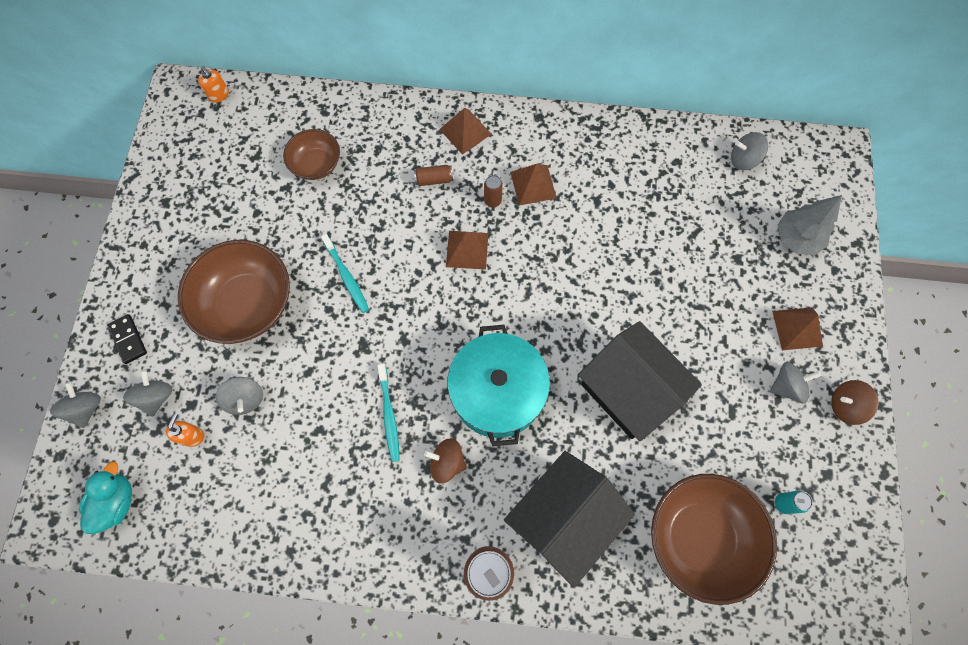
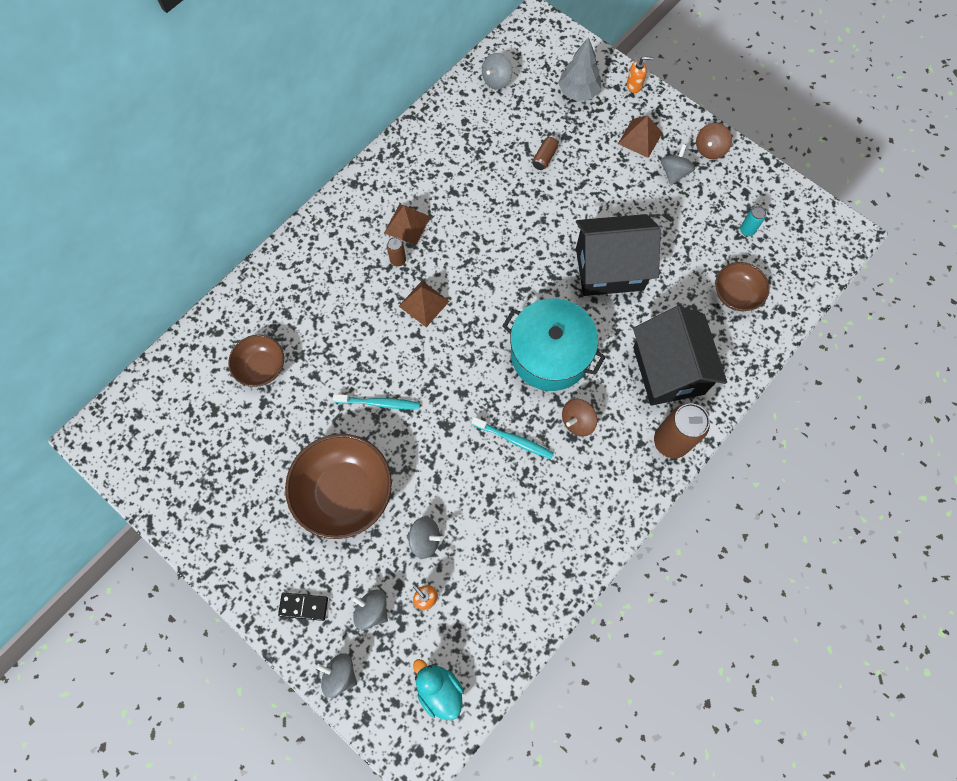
camera: 55 degrees left, 0 degrees up
orange soap dispenser [198,66,229,103] -> orange soap dispenser moved to [627,56,653,93]
brown can [414,165,453,186] -> brown can moved to [533,136,559,170]
brown pyramid [439,108,491,155] -> none
brown bowl [651,474,777,605] -> brown bowl [715,262,770,311], size x0.56

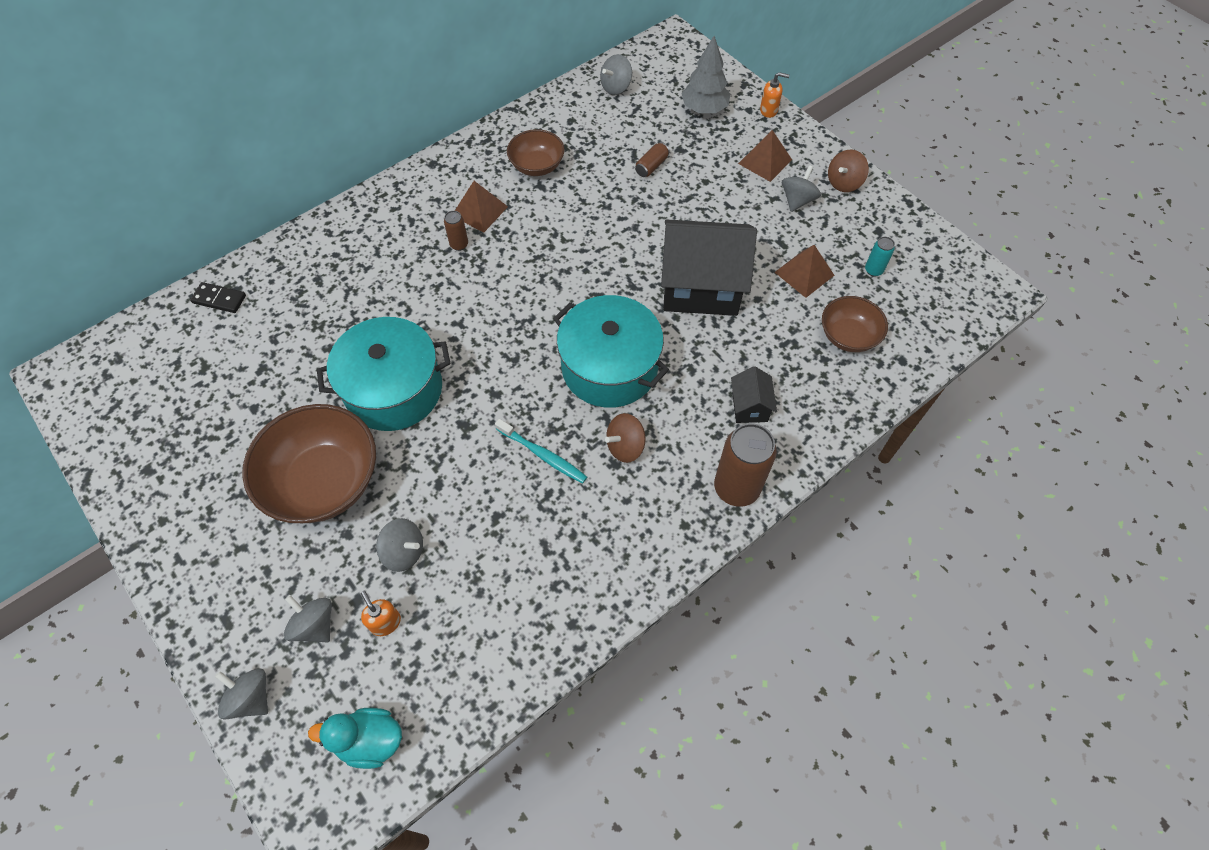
camera: 10 degrees right, 10 degrees down
brown bowl [229,335,284,387] -> brown bowl moved to [507,129,565,176]
black domino [278,593,328,621] -> black domino moved to [190,282,246,313]
turquoise toothbrush [333,394,420,409] -> turquoise pot [317,317,450,431]
brown pyramid [399,281,450,327] -> brown pyramid moved to [775,245,835,298]
turquoise duck [413,659,464,721] -> turquoise duck turned 60 degrees counterclockwise [308,708,402,769]
black house [633,306,727,406] -> black house [731,366,777,423], size x0.46

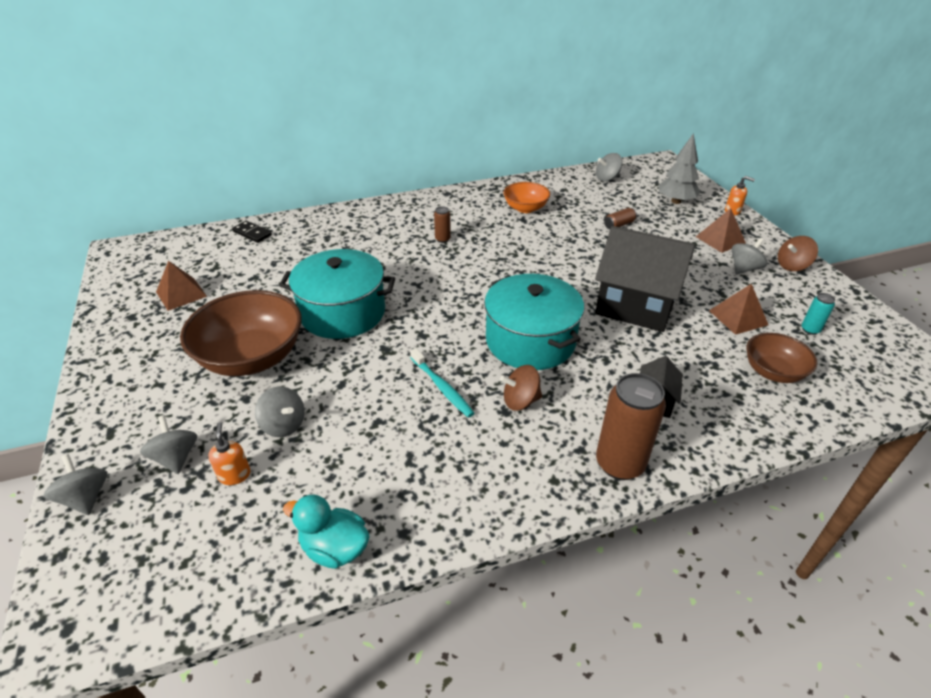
camera: 20 degrees right, 20 degrees down
turquoise duck [308,708,402,769] -> turquoise duck moved to [283,494,370,569]
brown pyramid [455,181,508,233] -> brown pyramid moved to [156,261,207,311]
brown bowl [507,129,565,176] -> orange bowl [503,182,550,213]

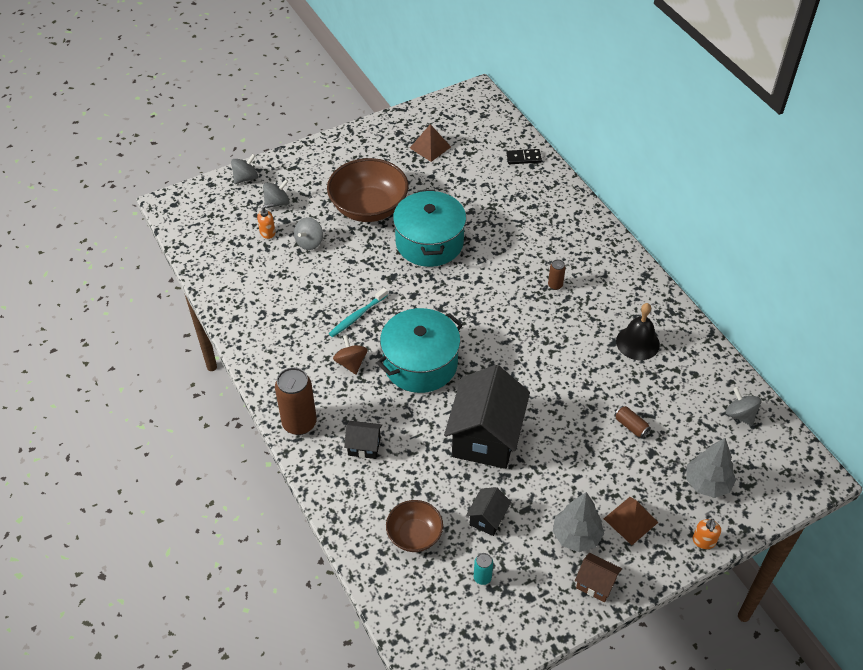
camera: 80 degrees right, 10 degrees up
black domino [232,221,272,243] -> black domino turned 60 degrees clockwise [506,149,542,164]
turquoise duck [283,494,370,569] -> none
orange bowl [503,182,550,213] -> black bell [616,303,660,360]
brown pyramid [709,284,768,335] -> black house [466,487,511,536]
grey spinning top [732,238,767,274] -> grey tree [553,492,604,552]
brown spinning top [778,236,818,271] -> brown house [575,553,622,602]

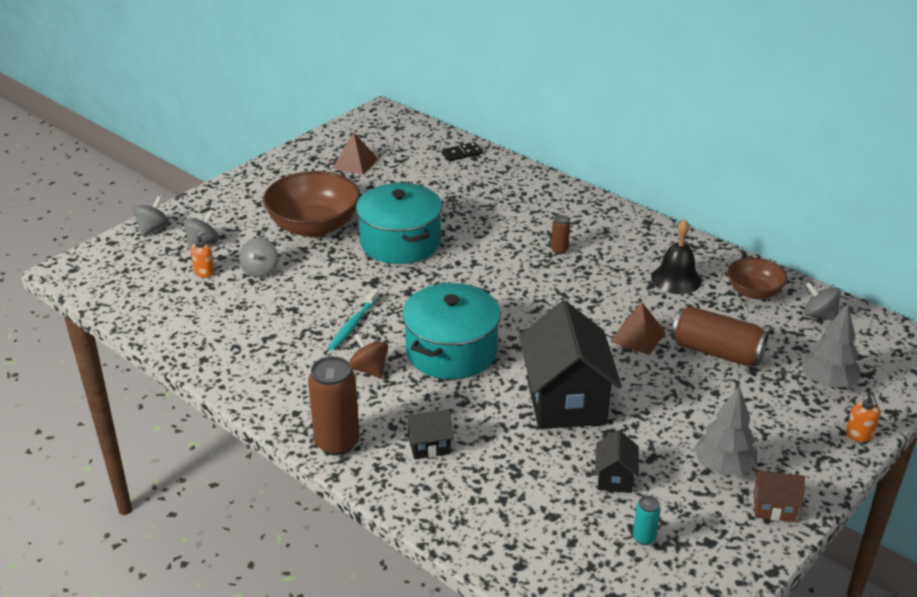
camera: 20 degrees left, 15 degrees down
brown bowl [386,500,443,552] -> brown bowl moved to [727,258,787,299]
brown pyramid [604,497,659,545] -> brown pyramid moved to [610,302,665,355]
brown can [615,406,651,438] -> brown can [671,306,769,366], size x2.11

